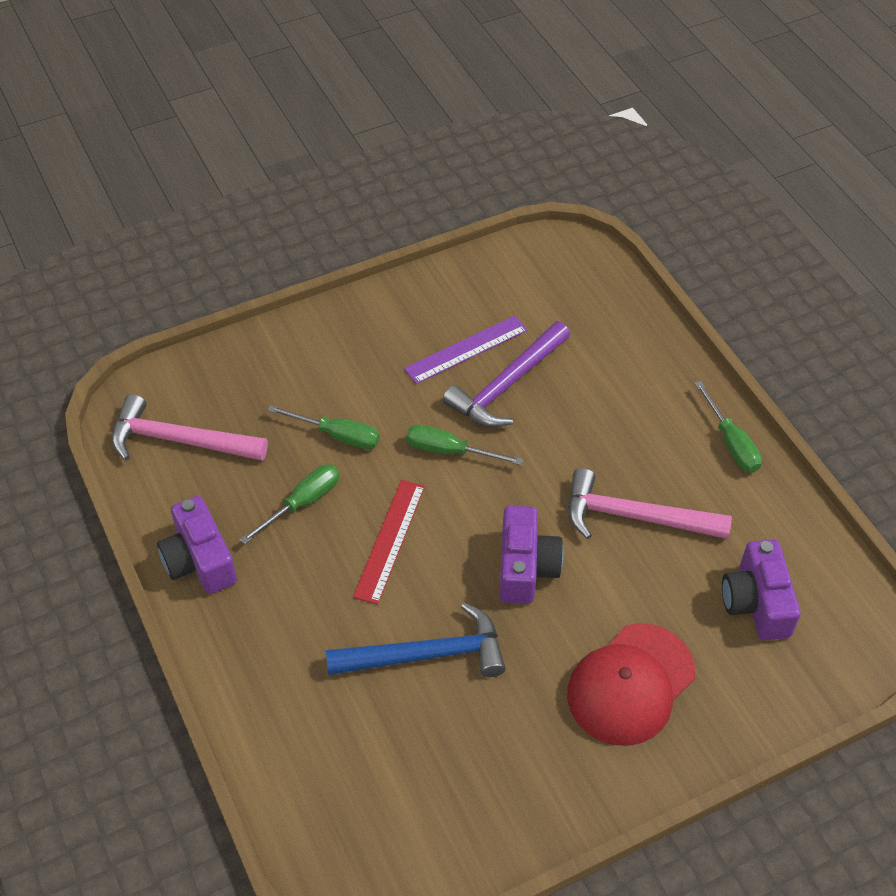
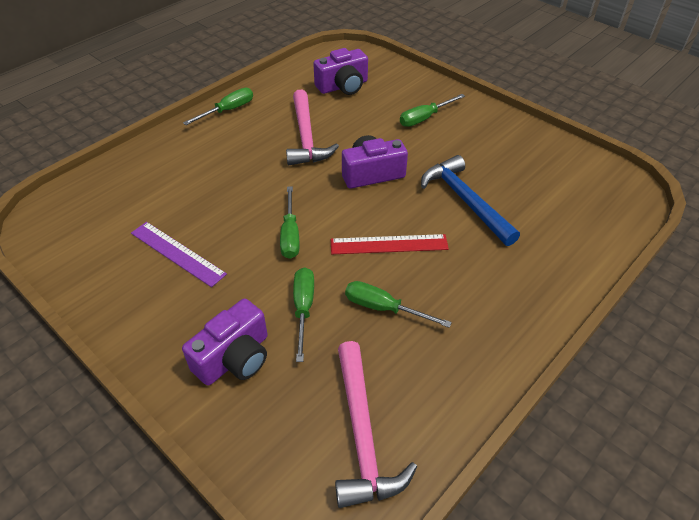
camera: 110 degrees left, 5 degrees down
purple camera [157,496,237,594] -> purple camera moved to [182,299,268,386]
purple hammer [443,321,570,427] -> none
red cap [567,623,695,746] -> green screwdriver [400,94,465,127]

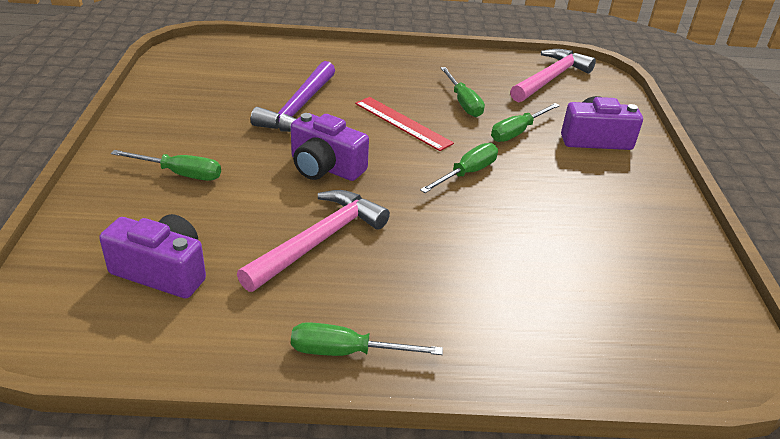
camera: 135 degrees left, 10 degrees down
purple ruler [131,222,227,287] -> none
blue hammer [421,155,520,246] -> purple hammer [251,61,335,132]

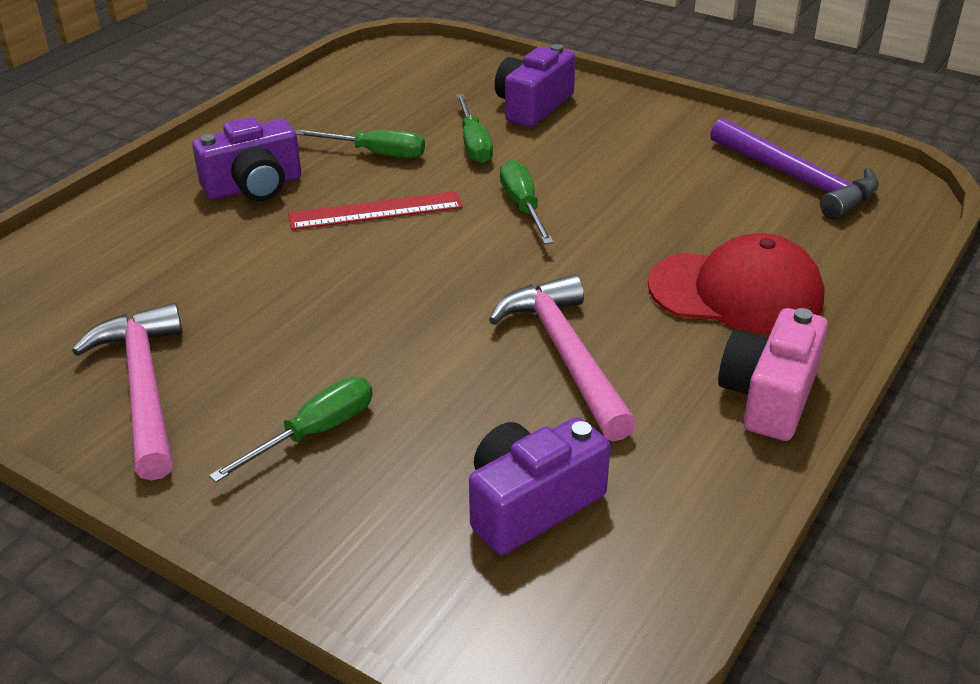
camera: 55 degrees left, 0 degrees up
purple hammer [251,61,335,132] -> purple hammer moved to [710,118,879,220]
purple camera [291,113,369,181] -> purple camera moved to [192,117,301,201]
green screwdriver [291,322,443,356] -> pink camera [718,308,828,441]
pink hammer [510,49,596,102] -> pink hammer moved to [72,303,183,481]
none -> red cap [648,233,825,334]

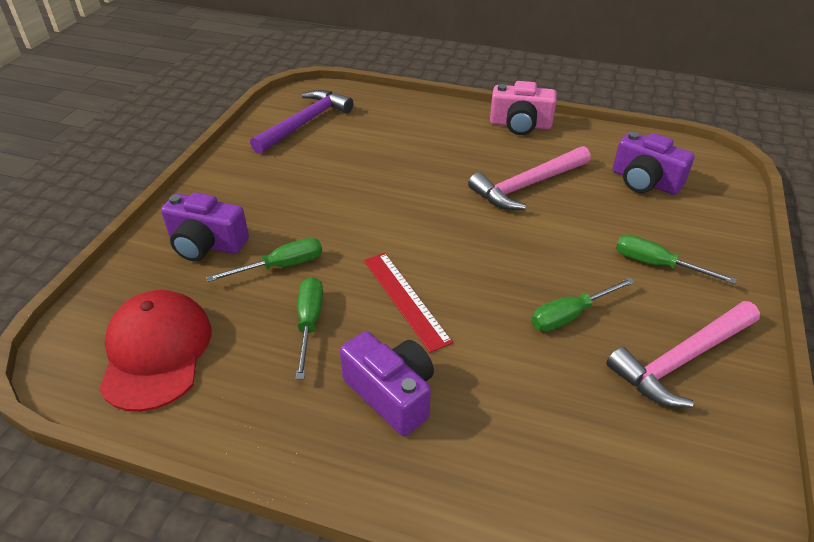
camera: 105 degrees left, 5 degrees up
green screwdriver [500,160,554,244] -> green screwdriver moved to [531,278,635,332]
red cap [648,233,825,334] -> red cap moved to [99,290,211,412]

